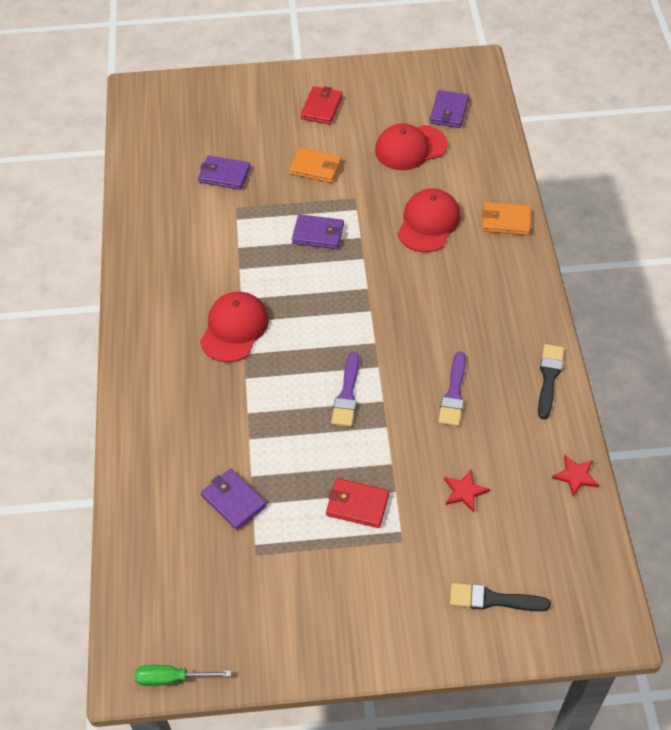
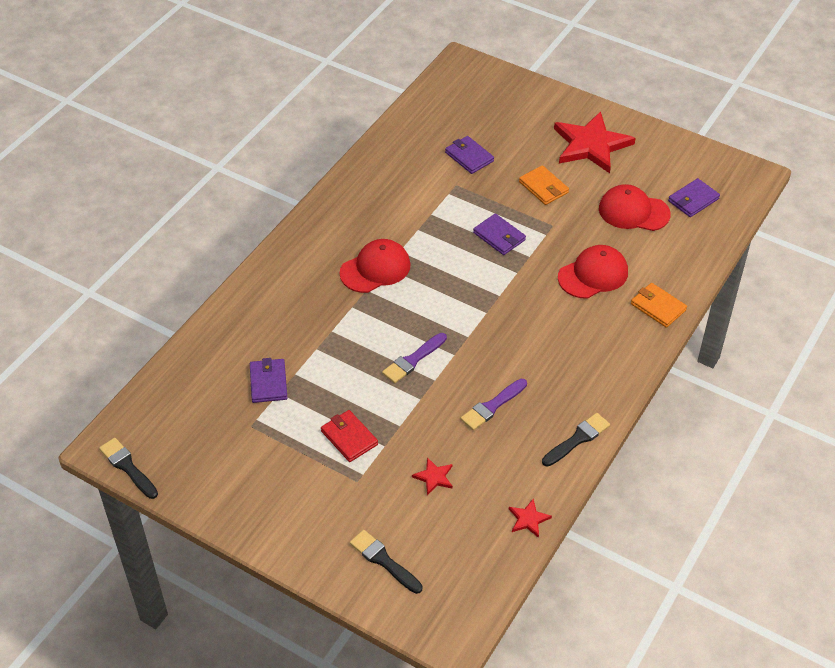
camera: 35 degrees right, 5 degrees down
green screwdriver [135,665,231,686] -> black brush [99,438,158,499]
red wallet [301,86,343,125] -> red star [554,112,636,173]

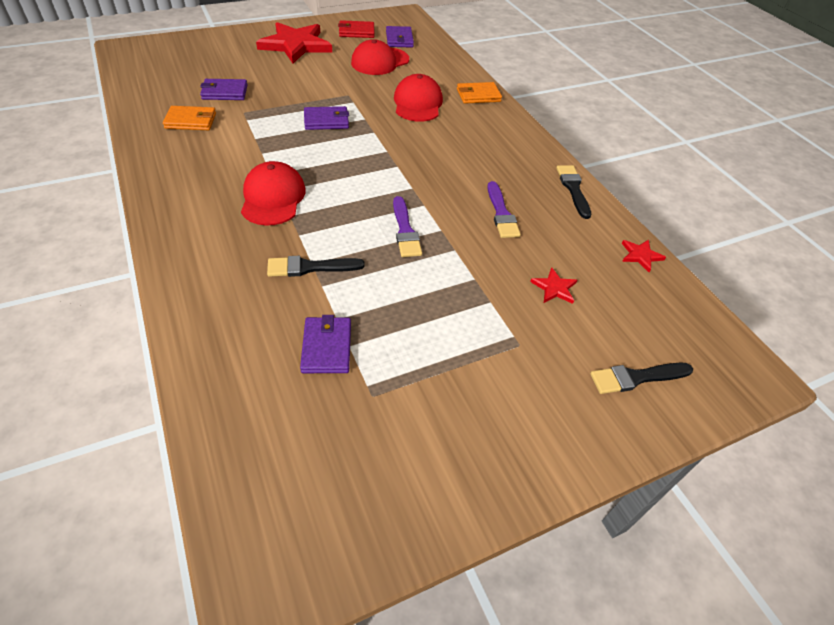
camera: 60 degrees left, 0 degrees up
black brush [99,438,158,499] -> black brush moved to [267,256,365,277]
purple wallet [250,358,287,403] -> purple wallet turned 60 degrees clockwise [300,315,351,373]
red wallet [321,410,378,462] -> red wallet moved to [338,20,375,38]
orange wallet [519,165,569,205] -> orange wallet moved to [163,106,216,130]

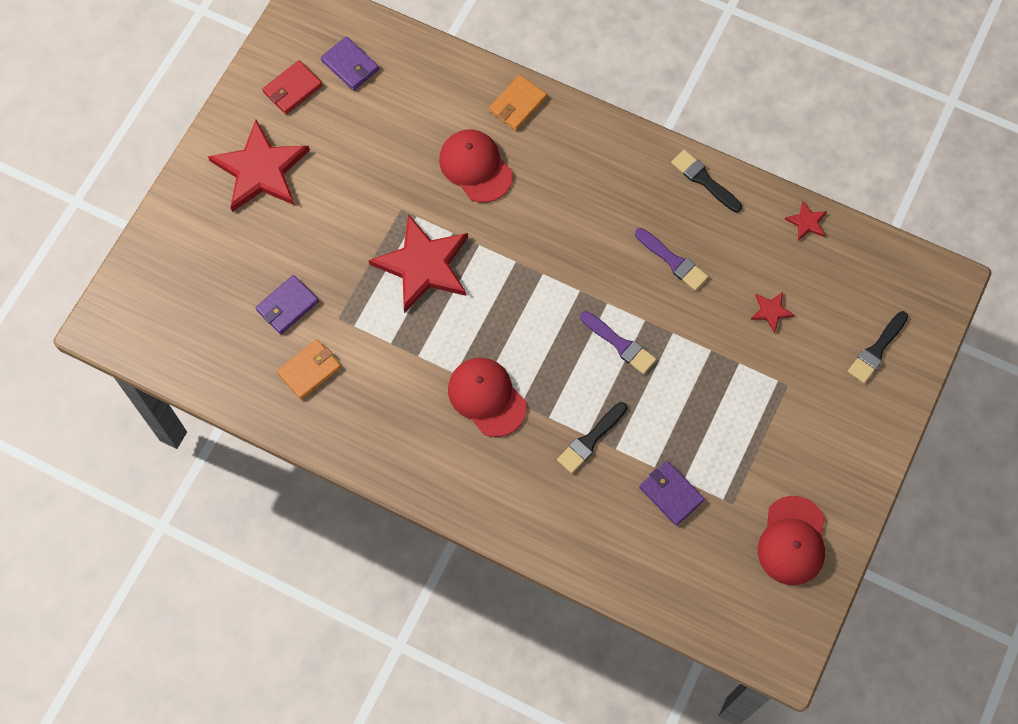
camera: 35 degrees left, 20 degrees up
purple wallet [304,106,349,130] -> red star [368,214,468,313]
red cap [351,39,409,75] -> red cap moved to [758,496,825,585]

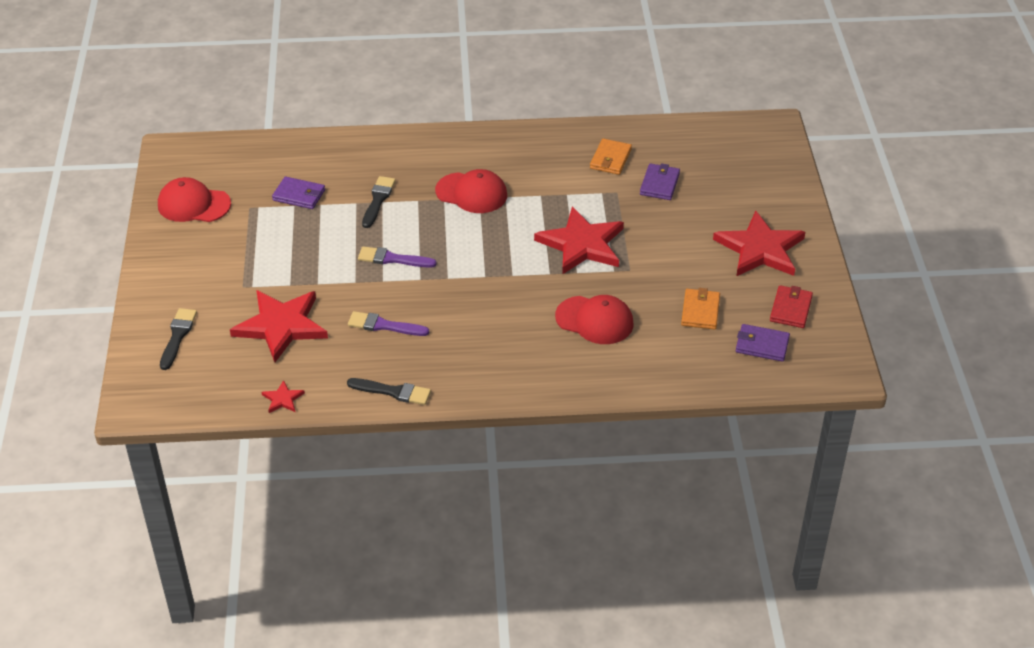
camera: 150 degrees right, 25 degrees down
orange wallet [489,75,547,130] -> orange wallet moved to [681,288,720,330]
red star [751,292,795,333] -> red star [230,290,328,362], size x2.37
red cap [758,496,825,585] -> red cap turned 60 degrees counterclockwise [158,177,231,222]

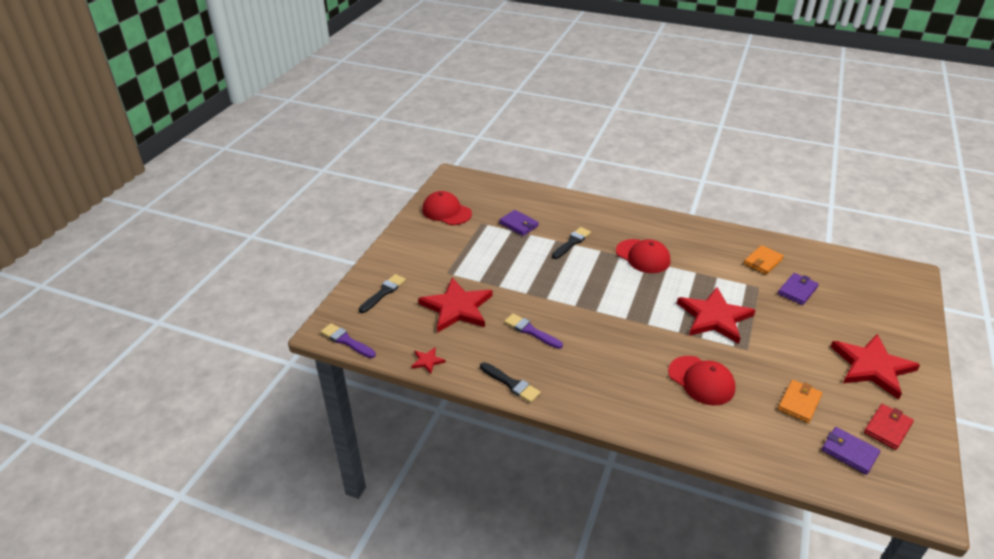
camera: 25 degrees right, 5 degrees down
purple brush [358,246,437,268] -> purple brush moved to [320,323,376,358]

